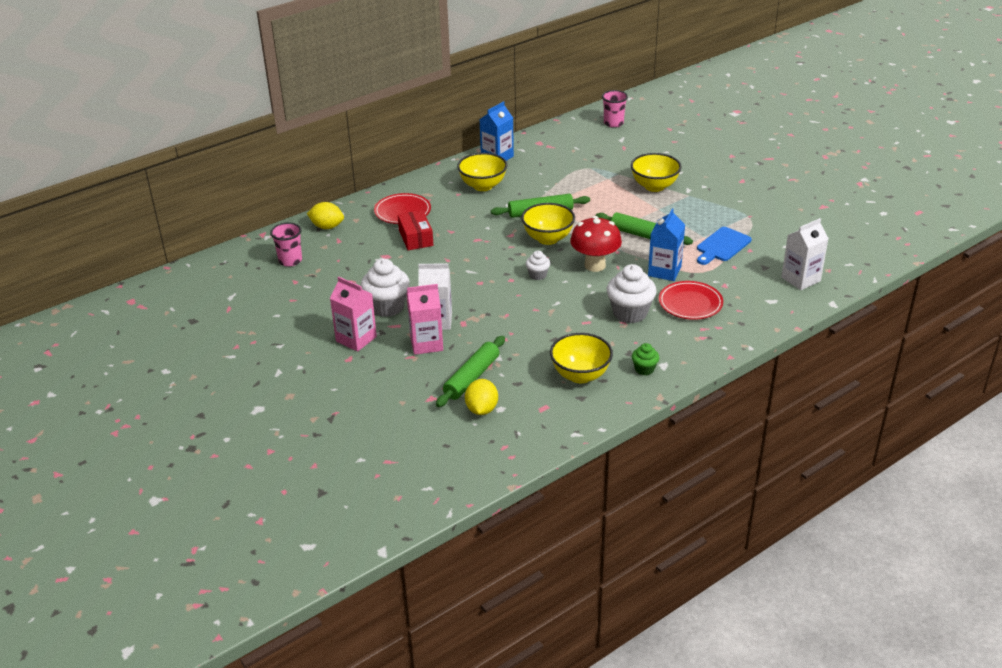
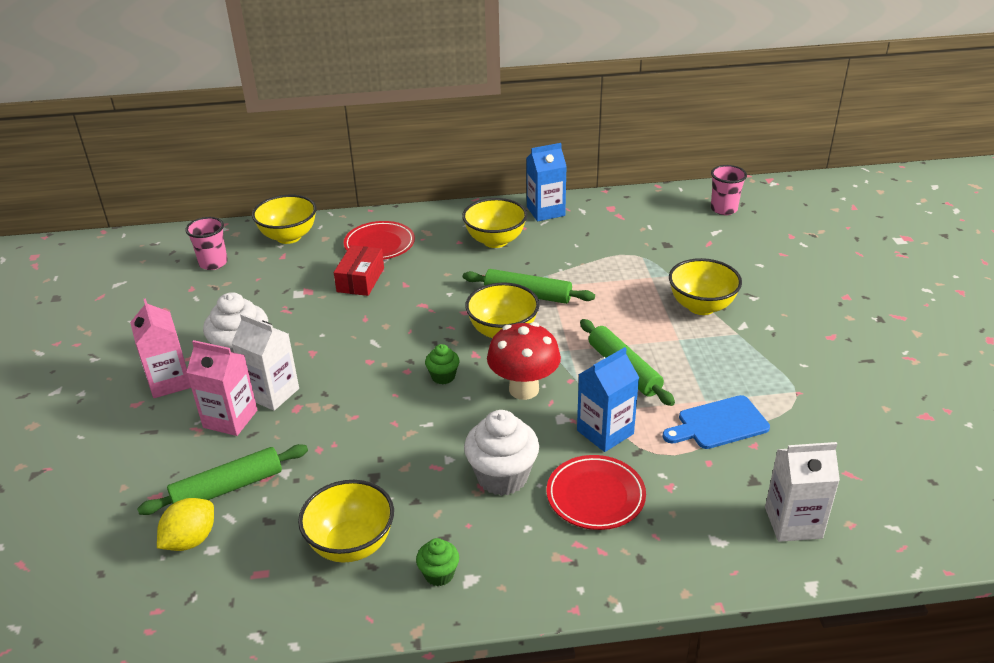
camera: 30 degrees right, 0 degrees up
yellow lemon [307,202,344,229] -> yellow bowl [252,195,316,244]
white cupcake [526,251,550,280] -> green cupcake [425,344,460,384]

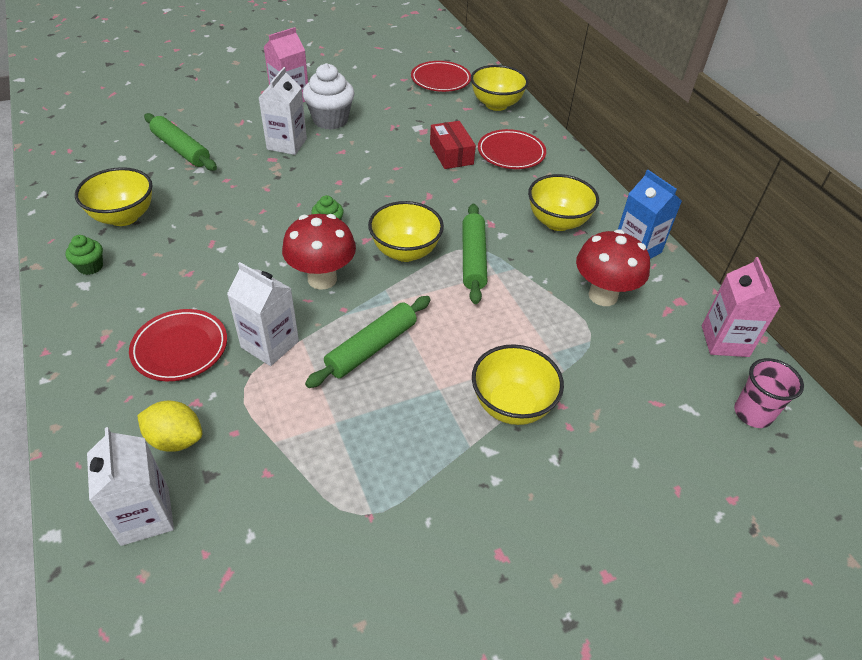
camera: 70 degrees right, 10 degrees up
yellow lemon [157,498,214,551] -> yellow lemon moved to [137,401,202,452]
pink cup [185,217,228,270] -> red plate [411,61,471,92]
pink carton [186,340,257,436] -> pink carton moved to [702,257,781,357]
red box [334,245,384,296] -> red box turned 75 degrees clockwise [430,121,476,169]
white cupcake [464,410,539,496] -> none
blue carton [577,347,639,452] -> white carton [227,262,299,366]
blue cutting board [662,395,770,449] -> none
none -> red mushroom [576,230,650,306]

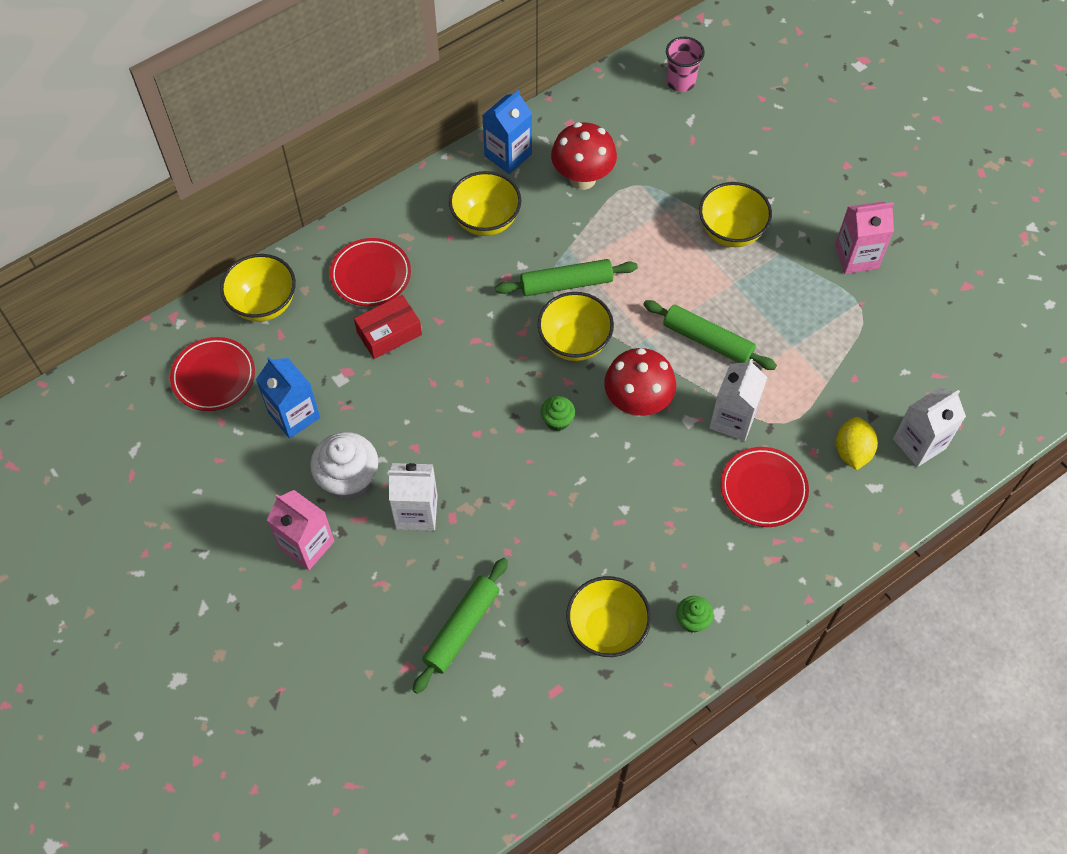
camera: 100 degrees left, 15 degrees up
pink carton [702,257,781,357] -> pink carton moved to [835,201,894,274]
none -> blue carton [256,357,320,439]

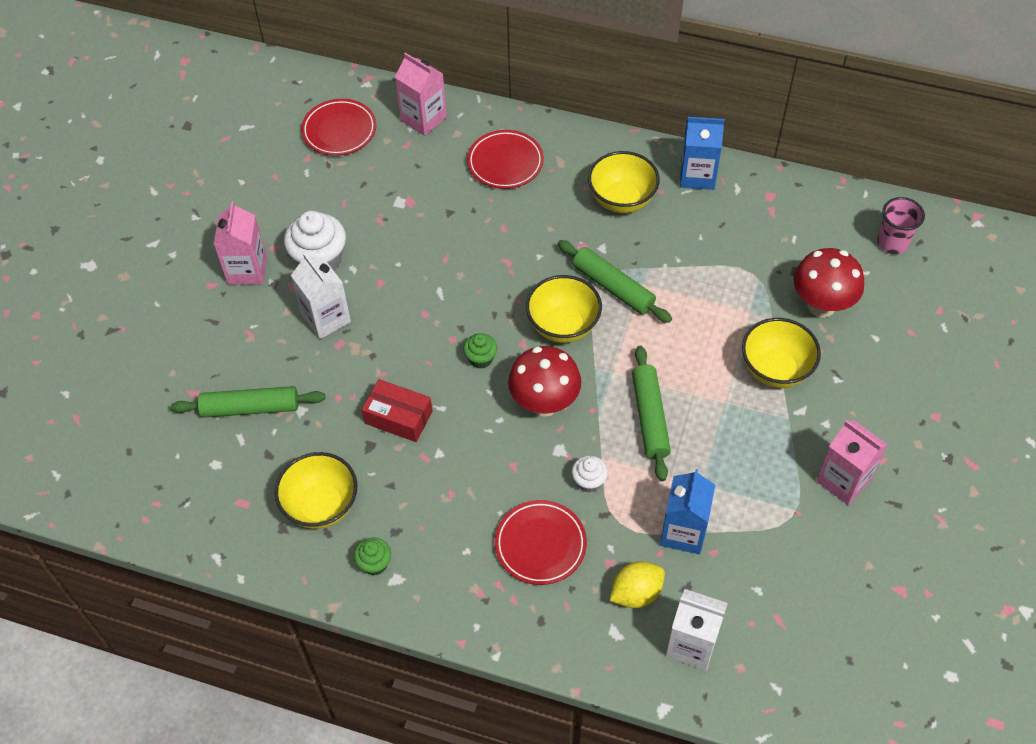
camera: 55 degrees right, 5 degrees down
yellow bowl [220,254,296,322] -> pink carton [395,53,447,136]
blue carton [256,357,320,439] -> blue carton moved to [660,469,715,554]
red box [354,294,422,359] -> red box moved to [362,379,433,442]
red mushroom [551,122,617,190] -> red mushroom moved to [794,248,864,318]
white carton [709,359,767,441] -> white cupcake [572,455,608,492]

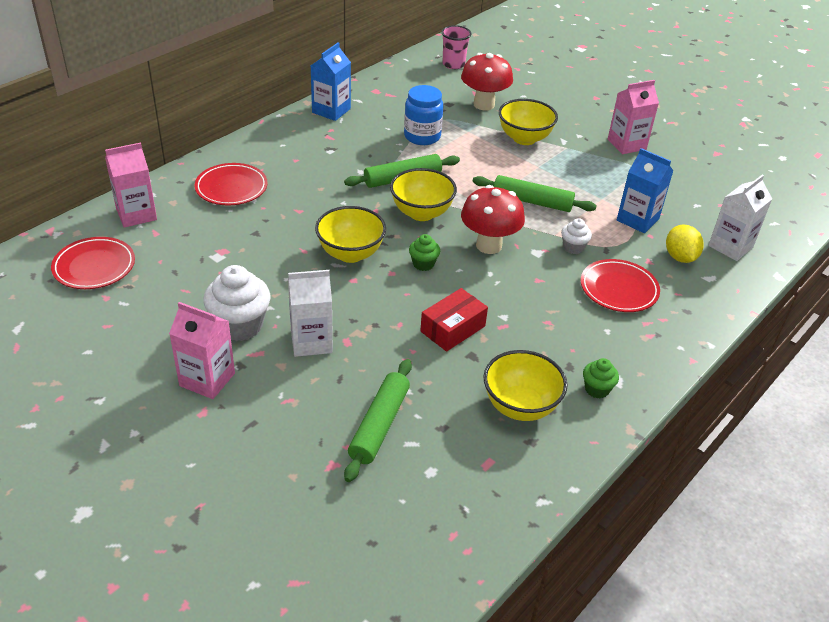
camera: 70 degrees left, 15 degrees down
yellow bowl [588,151,660,213] -> yellow bowl moved to [315,206,386,263]
none -> blue jar [404,85,443,145]

